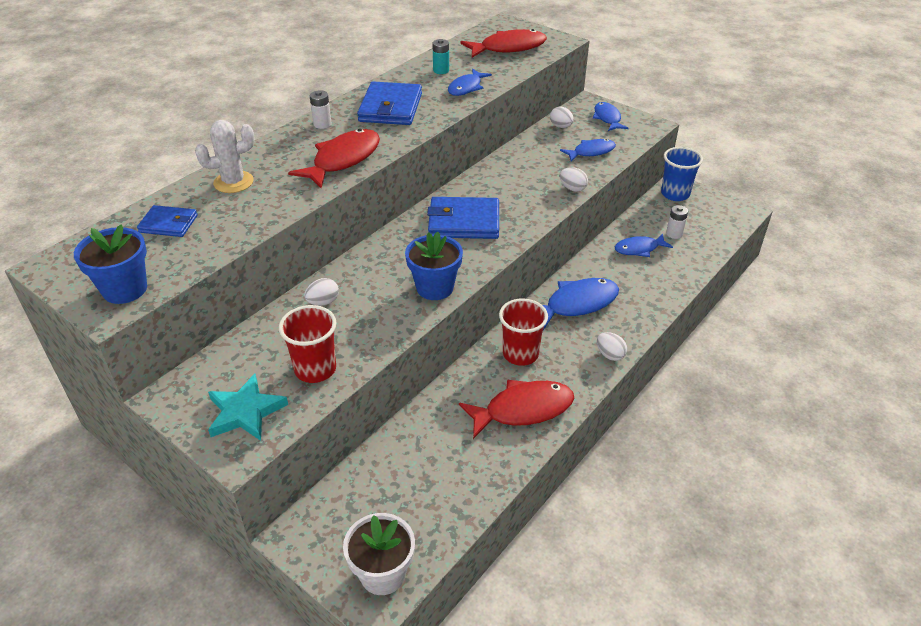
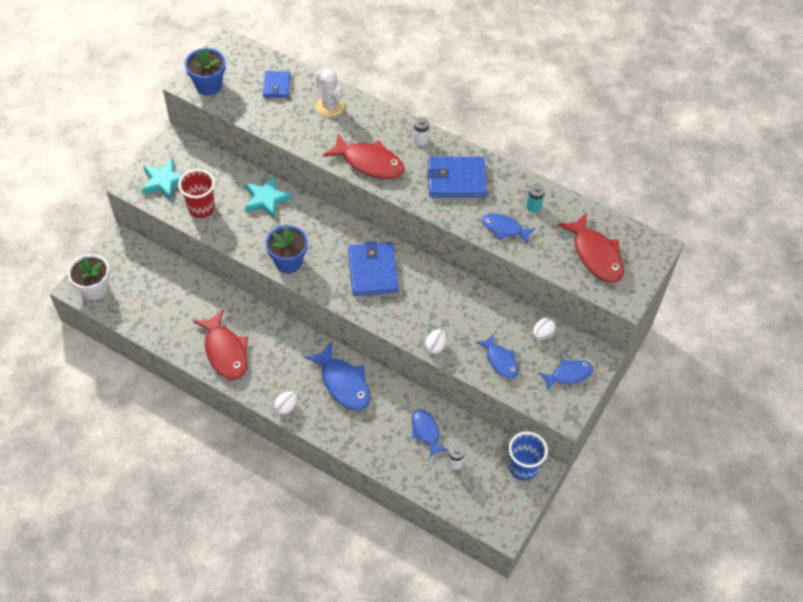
camera: 80 degrees right, 15 degrees up
white egg [304,278,339,306] -> turquoise star [245,176,293,218]
red cup [499,299,548,366] -> none

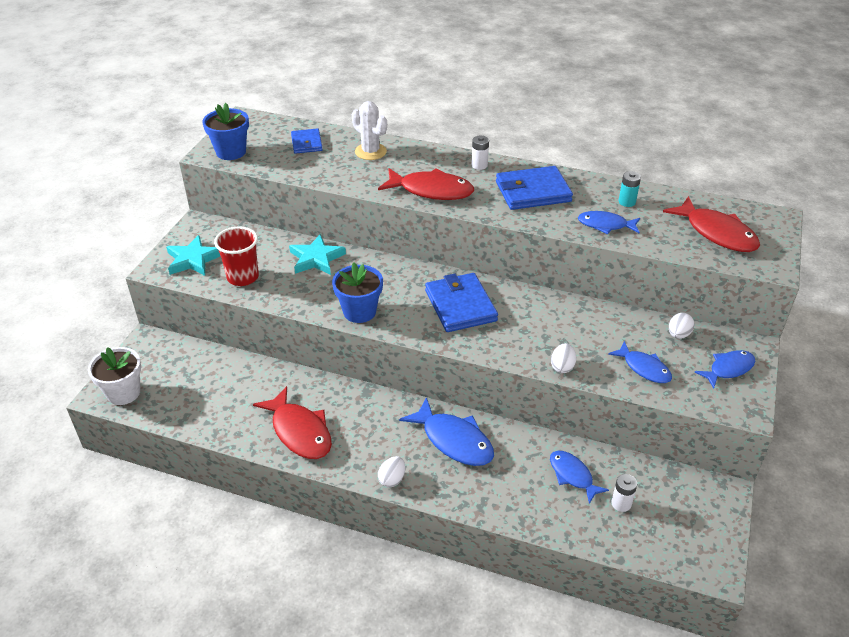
camera: 10 degrees left, 15 degrees down
blue cup [509,432,548,480] -> none

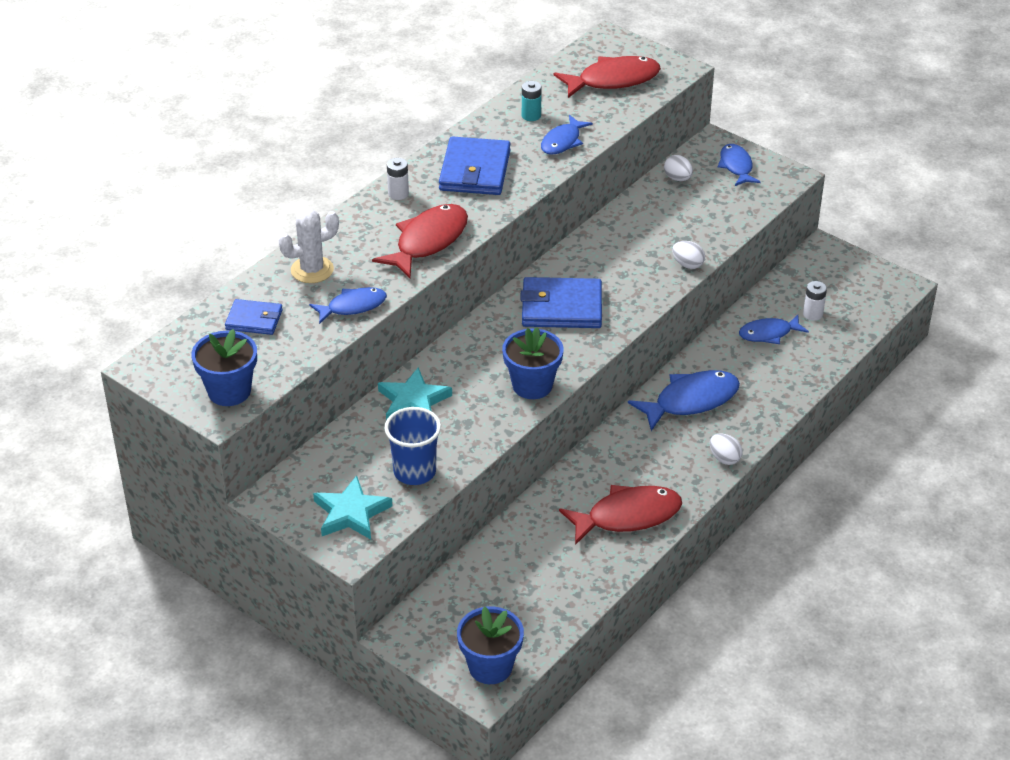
camera: 70 degrees left, 0 degrees up
white flower pot [88,347,141,405] -> blue flower pot [457,606,524,684]
red cup [214,226,259,286] -> blue cup [384,407,441,485]
blue fish [608,341,672,383] -> blue fish moved to [309,287,387,324]

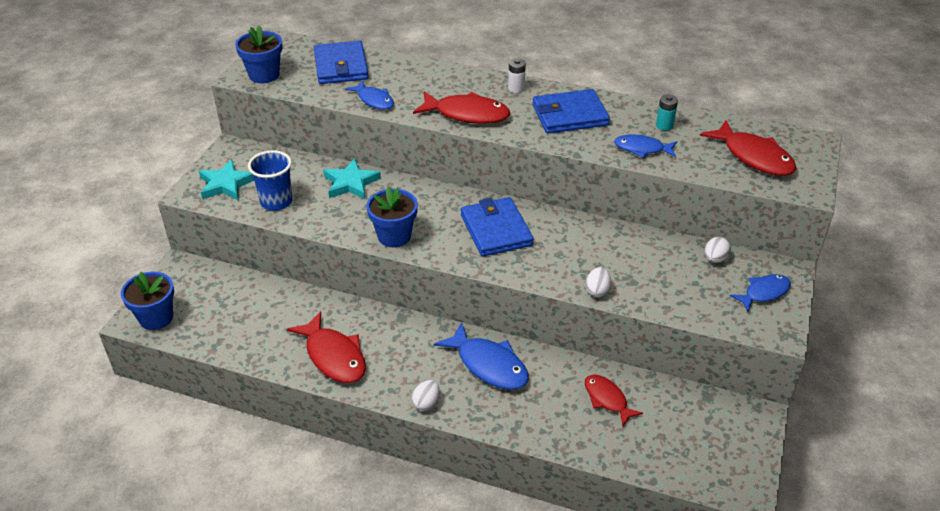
camera: 70 degrees right, 0 degrees up
blue wallet [225,299,283,335] -> blue wallet [314,40,369,84], size x1.71
white cactus [279,209,339,283] -> none
blue fish [739,315,809,344] -> red fish [585,375,643,426]
white battery [803,281,827,321] -> none

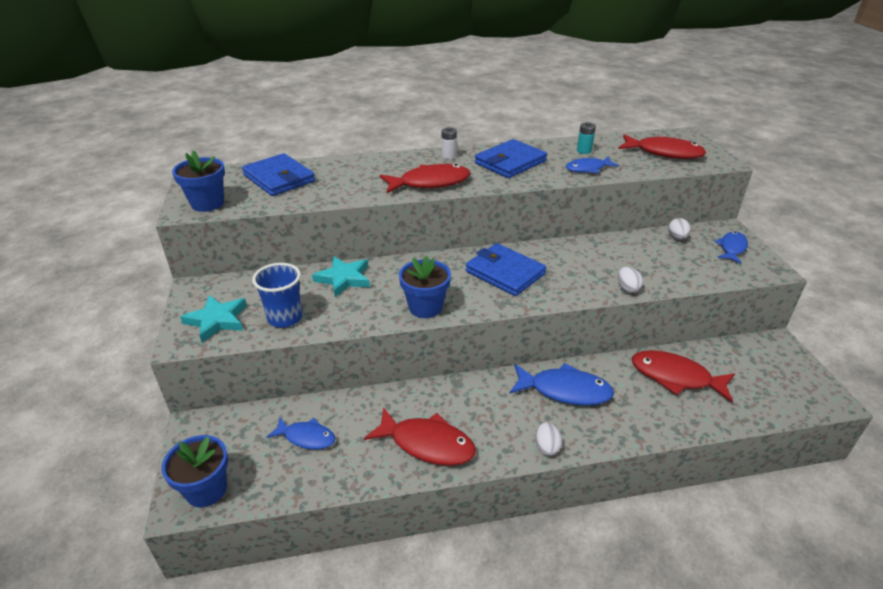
camera: 30 degrees left, 5 degrees down
blue fish [345,81,394,110] -> blue fish moved to [267,417,336,449]
red fish [585,375,643,426] -> red fish [632,350,735,402], size x1.60

